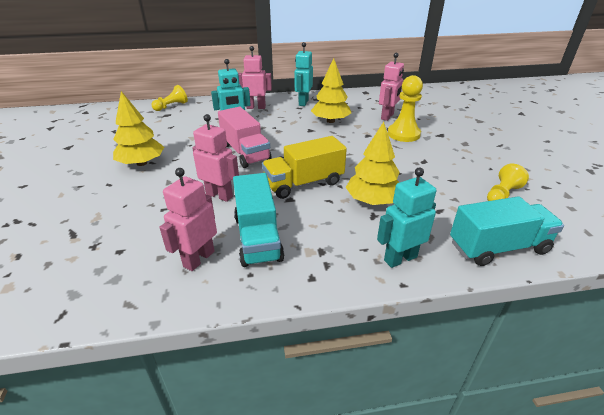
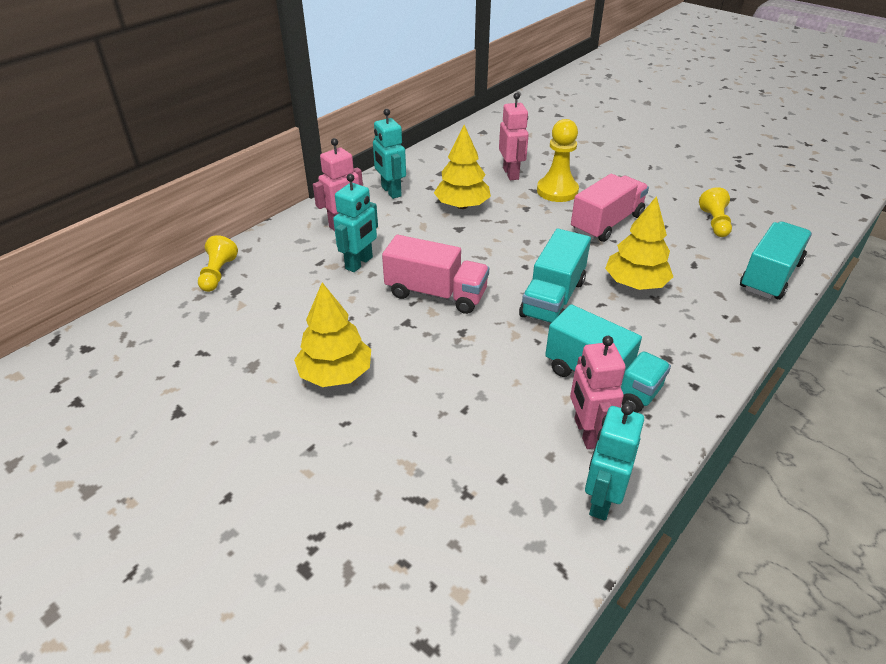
camera: 40 degrees left, 5 degrees up
pink robot [192,114,239,202] -> none
yellow truck [262,136,347,199] -> turquoise truck [519,229,591,324]
turquoise robot [377,167,436,268] -> turquoise robot moved to [585,403,644,521]
none -> pink truck [571,174,649,242]

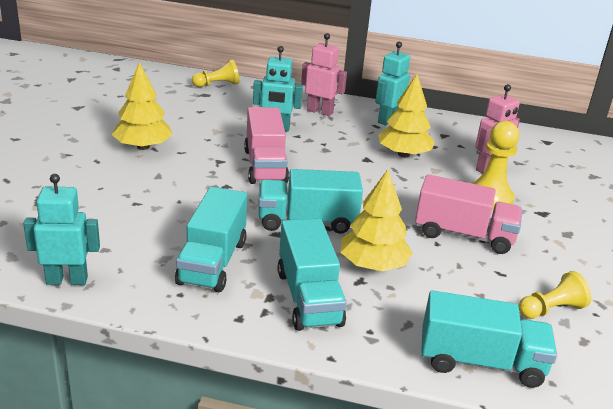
camera: 60 degrees right, 10 degrees down
pink robot [570,336,626,449] -> none
none -> turquoise truck [278,218,347,331]

